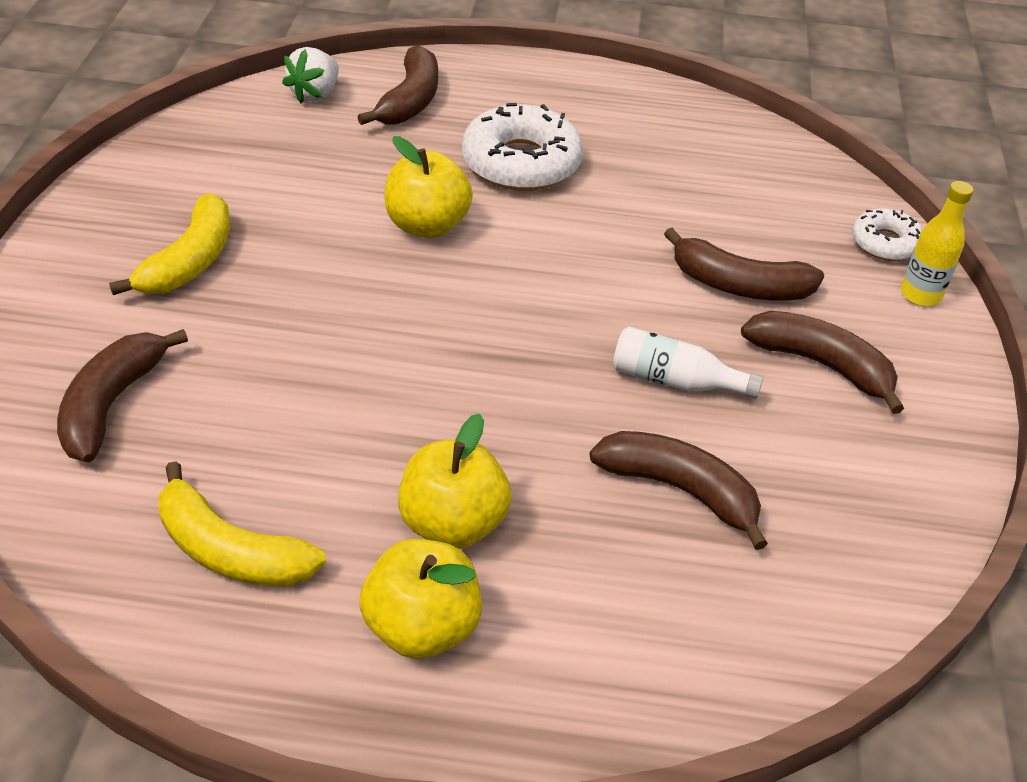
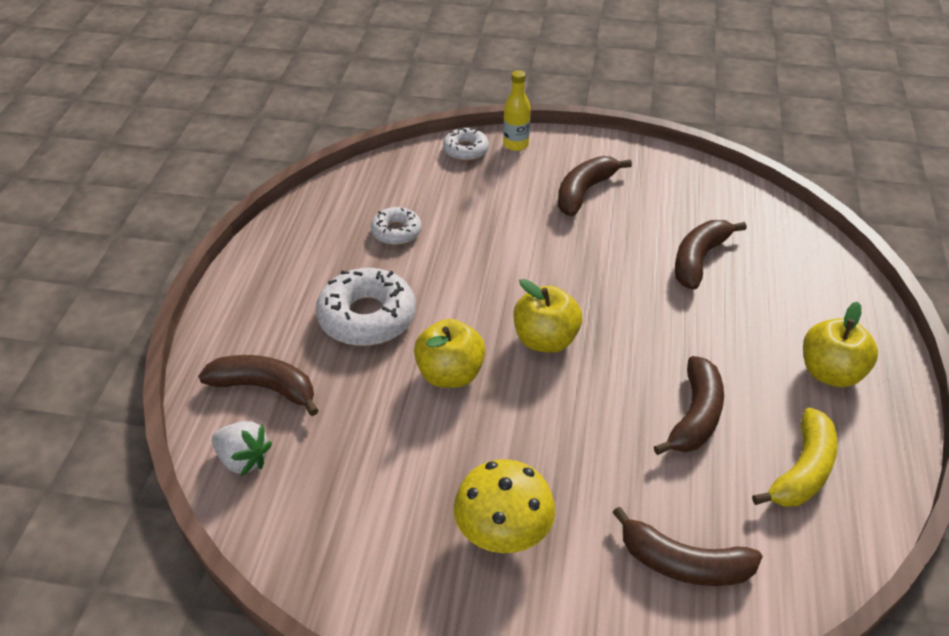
camera: 85 degrees left, 0 degrees up
yellow banana [109,193,230,295] -> yellow mushroom [454,459,555,553]
yellow apple [398,414,512,549] -> yellow apple moved to [513,279,582,353]
white bottle [613,327,763,399] -> none
brown banana [664,228,824,300] -> brown banana moved to [654,356,724,455]
none -> white donut [371,207,422,245]

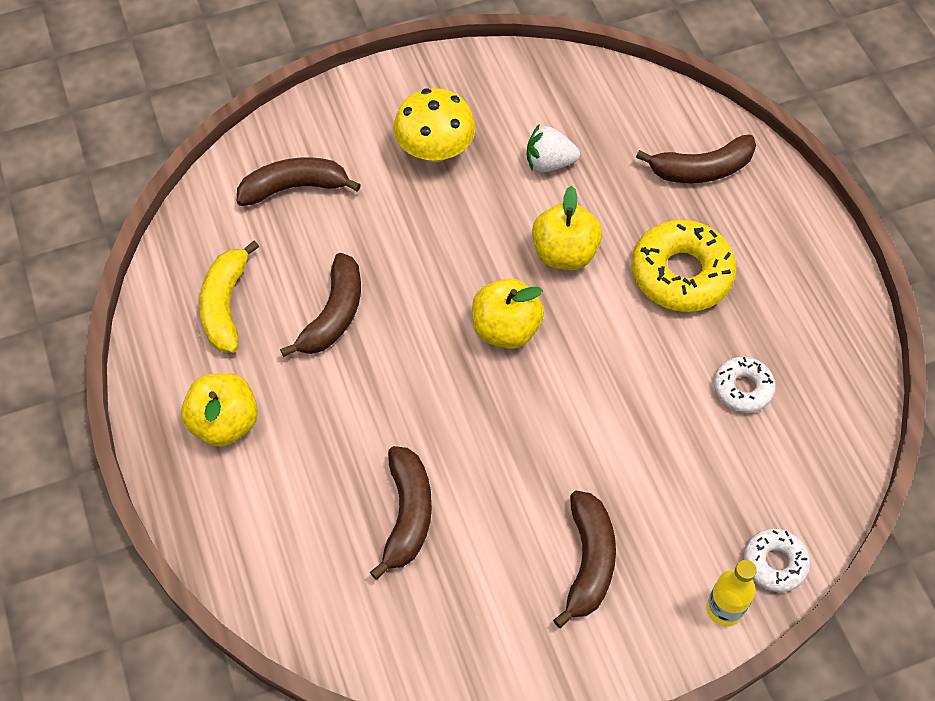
camera: 150 degrees right, 15 degrees up
white strawberry [212,421,272,476] -> white strawberry moved to [527,125,580,172]
white donut [316,268,416,346] -> yellow donut [631,220,736,312]
brown banana [654,356,724,455] -> brown banana turned 150 degrees counterclockwise [280,253,361,357]

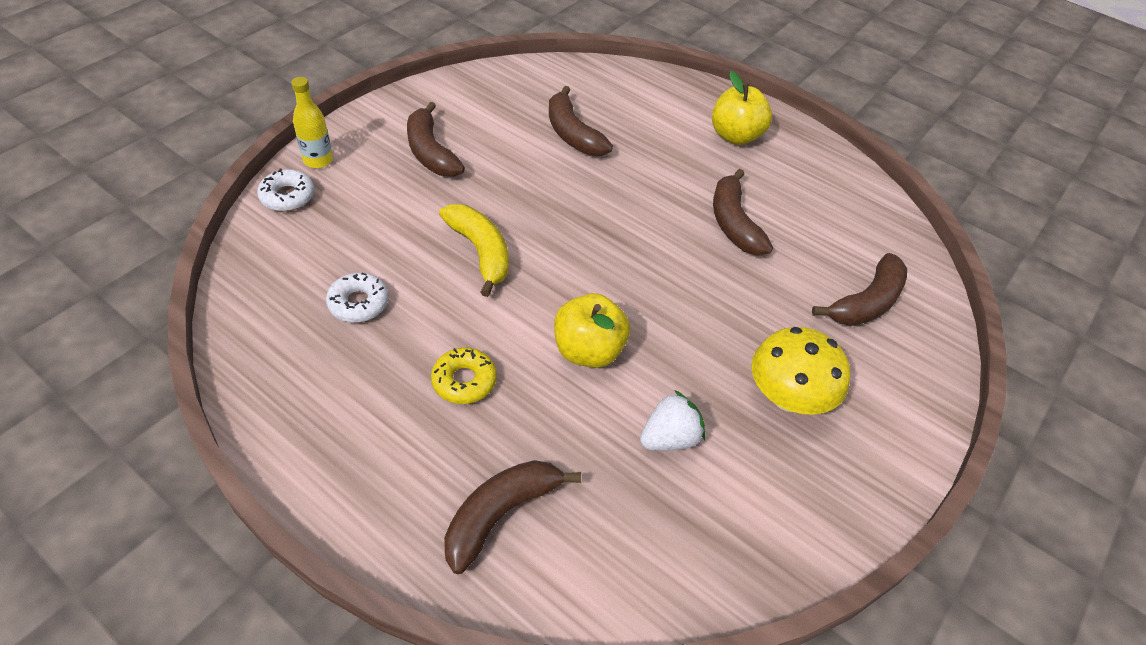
camera: 145 degrees right, 10 degrees down
yellow banana [199,240,259,353] -> yellow banana moved to [439,204,509,297]
yellow apple [472,278,544,349] -> none
yellow donut [631,220,736,312] -> yellow donut [431,347,497,404], size x0.56

